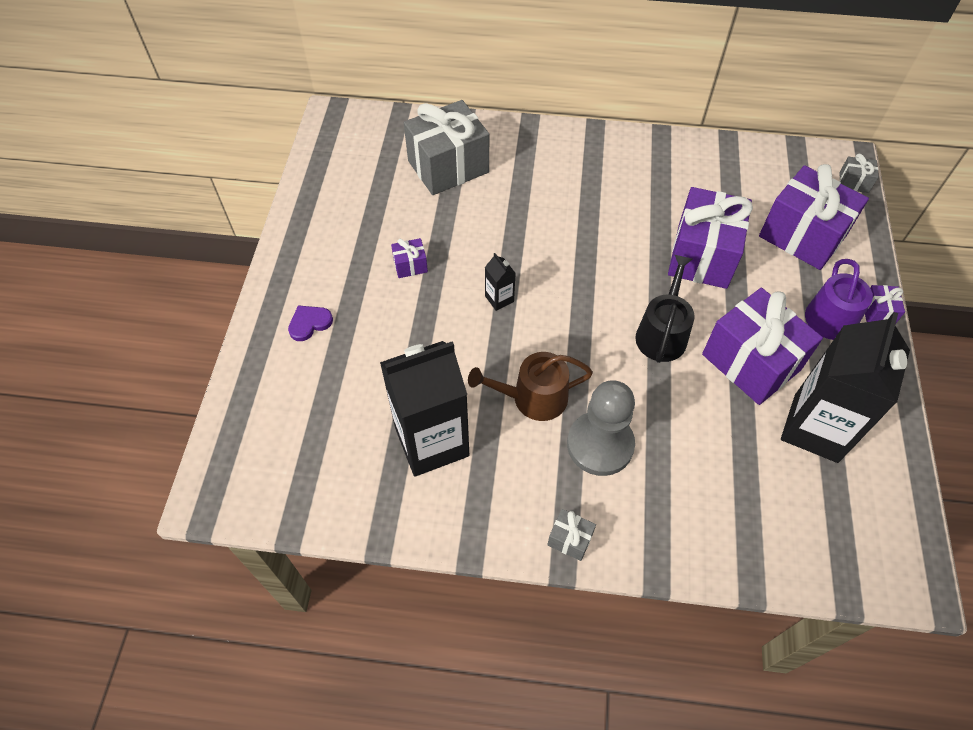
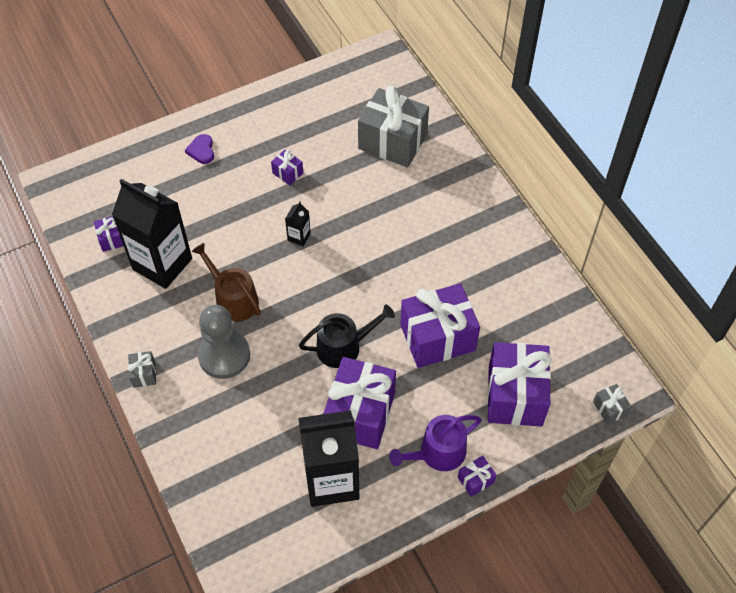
camera: 55 degrees right, 0 degrees up
purple heart [288,305,333,341] -> purple heart turned 120 degrees counterclockwise [185,134,214,164]
none -> purple gift [94,216,124,252]

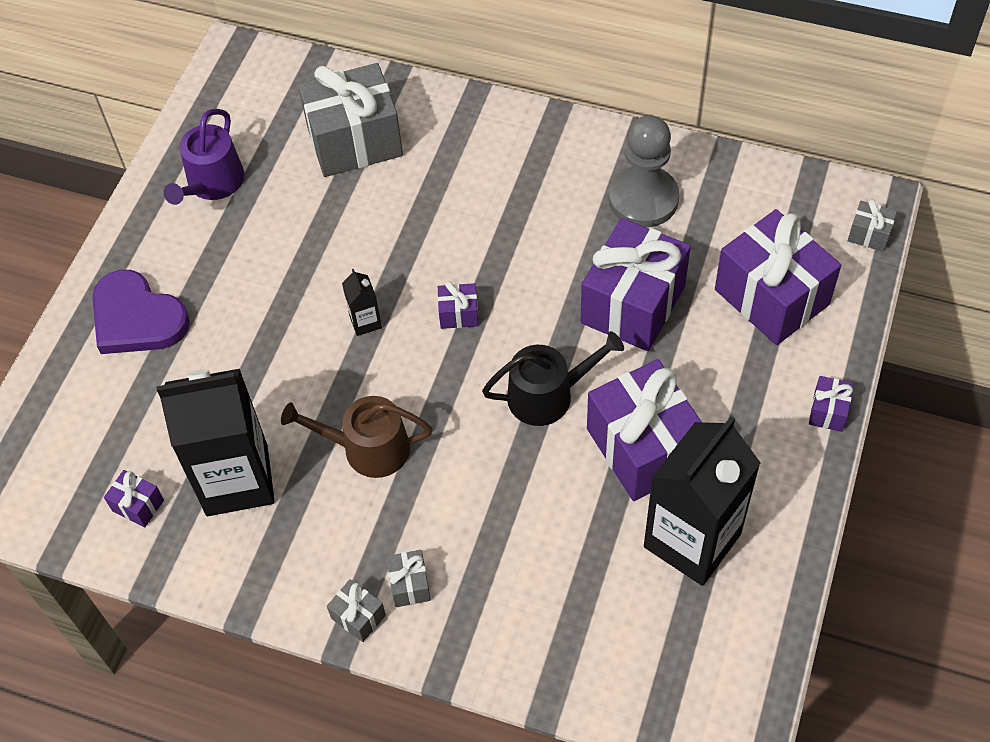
camera: 40 degrees left, 0 degrees up
purple heart [185,134,214,164] -> purple heart [92,270,190,354], size x1.96
grey pawn [197,305,250,379] -> grey pawn moved to [609,115,679,227]
purple gift [271,150,303,185] -> purple gift moved to [438,281,479,329]
black watering can [299,304,395,368] -> black watering can turned 45 degrees clockwise [482,331,624,426]
purple watering can [389,415,481,471] -> purple watering can moved to [164,109,244,205]
none -> grey gift [386,550,431,607]

